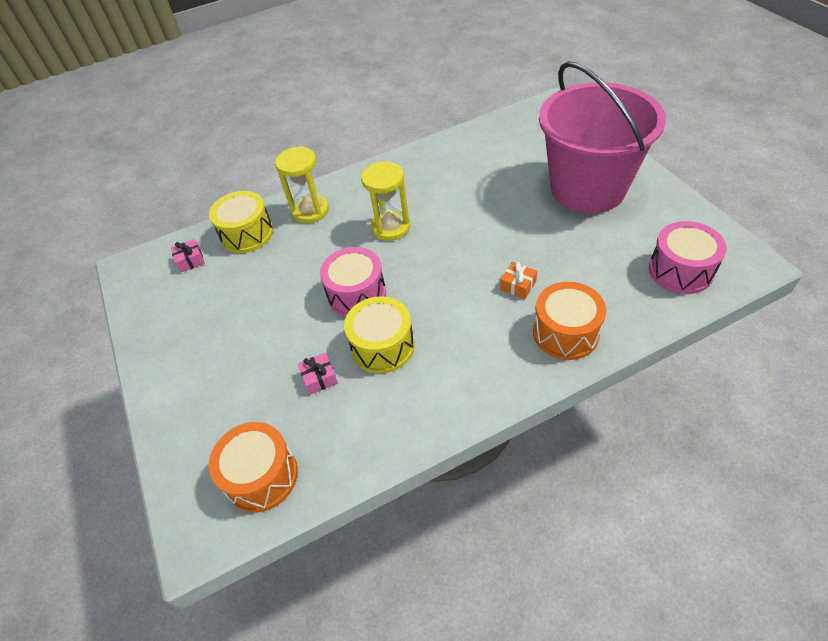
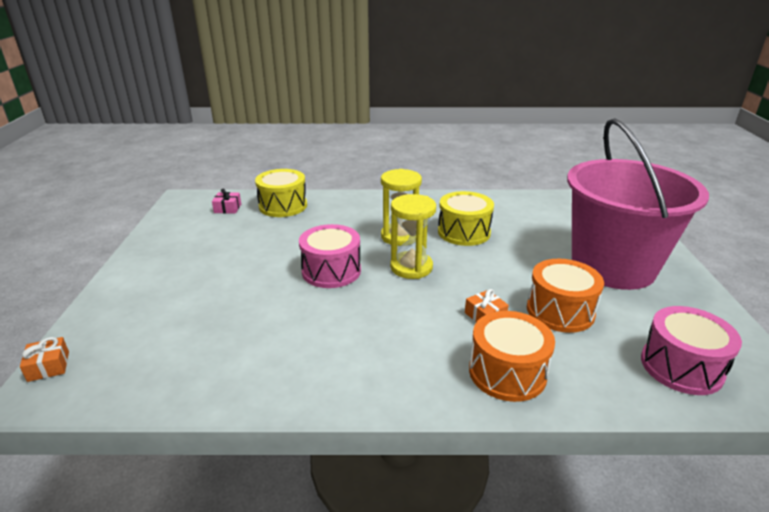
camera: 20 degrees right, 20 degrees down
orange drum [209,422,298,513] -> orange drum moved to [527,259,604,333]
yellow hourglass [275,146,329,223] -> yellow hourglass moved to [390,194,436,279]
pink gift [298,353,338,395] -> none
yellow drum [344,296,414,374] -> yellow drum moved to [438,191,494,246]
none -> orange gift [20,337,69,382]

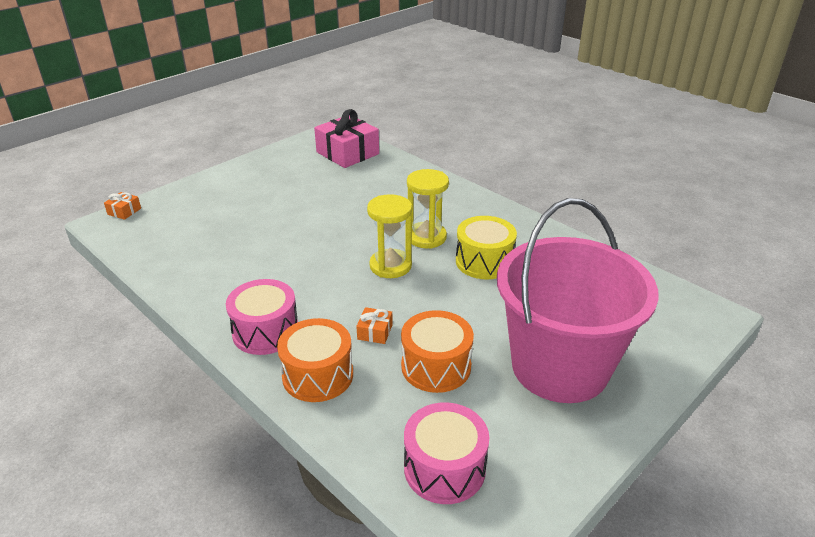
camera: 45 degrees right, 5 degrees up
pink gift [212,188,241,214] -> pink gift [314,109,379,168], size x2.27
yellow drum [255,169,307,217] -> none
pink drum [299,224,361,288] -> pink drum moved to [226,279,298,355]

